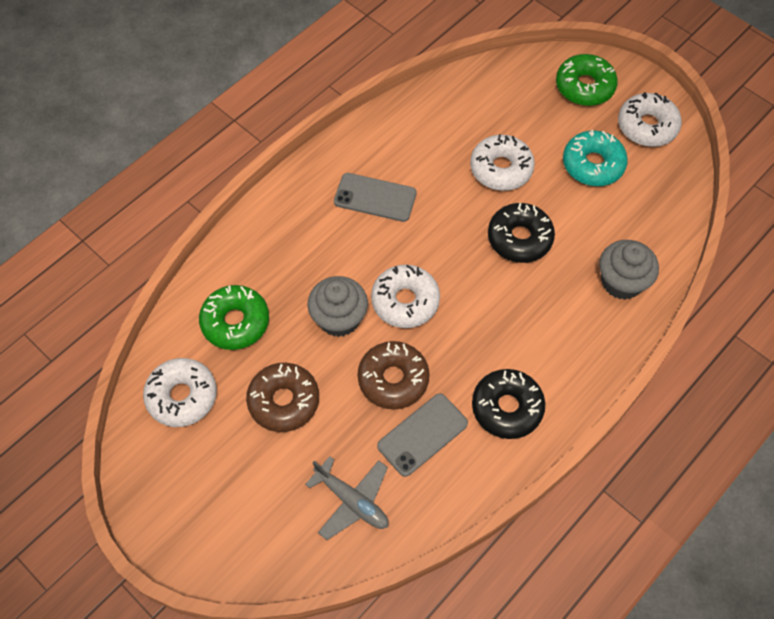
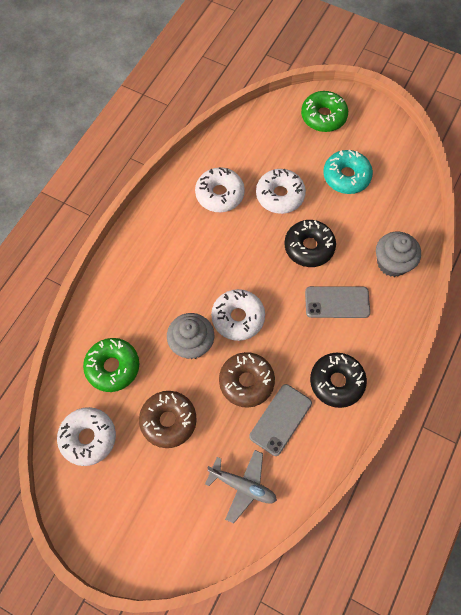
camera: 15 degrees left, 5 degrees up
grey phone [334,173,417,222] -> grey phone moved to [305,286,370,318]
white donut [618,92,682,147] -> white donut moved to [195,167,245,212]

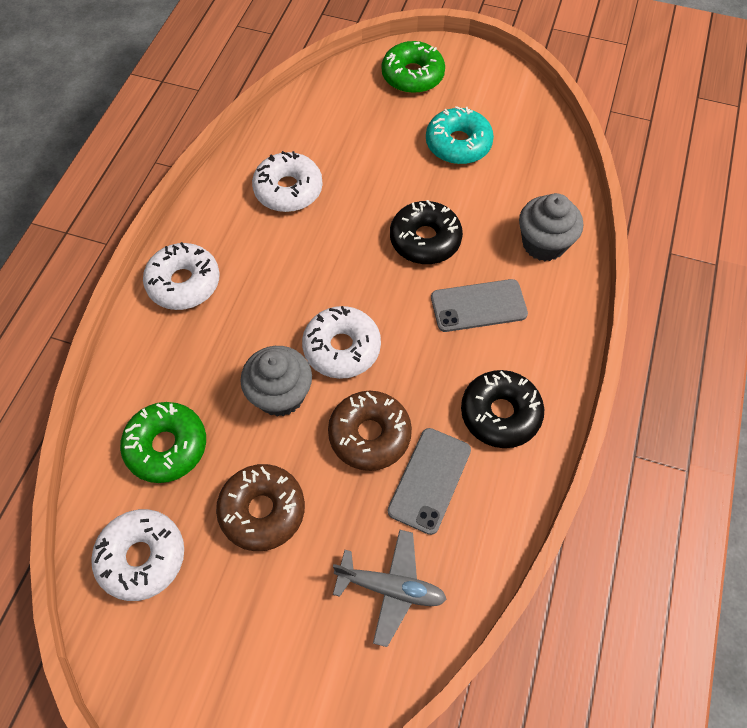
camera: 10 degrees left, 5 degrees down
white donut [256,169,306,214] -> white donut moved to [143,242,220,310]

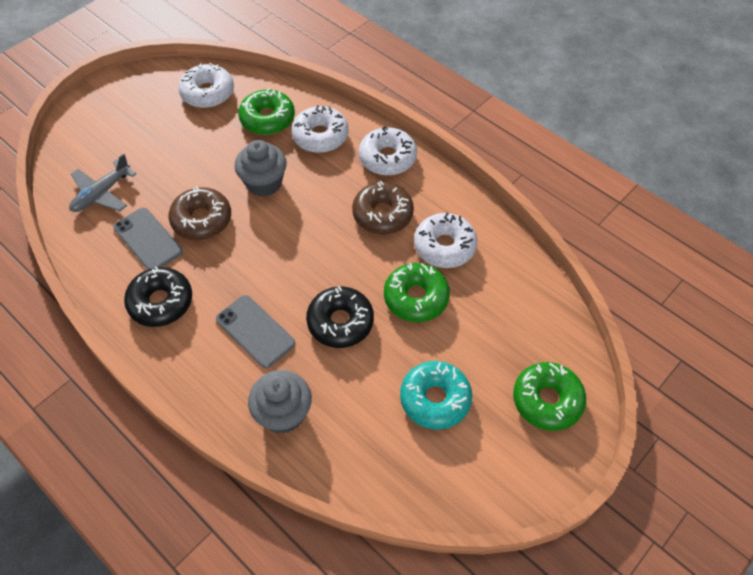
camera: 115 degrees right, 5 degrees down
brown donut [216,464,305,551] -> brown donut moved to [352,181,414,234]
white donut [302,306,381,379] -> white donut moved to [291,105,349,153]
grey phone [431,279,528,332] -> grey phone turned 60 degrees counterclockwise [216,295,295,368]
none -> green donut [384,263,450,322]

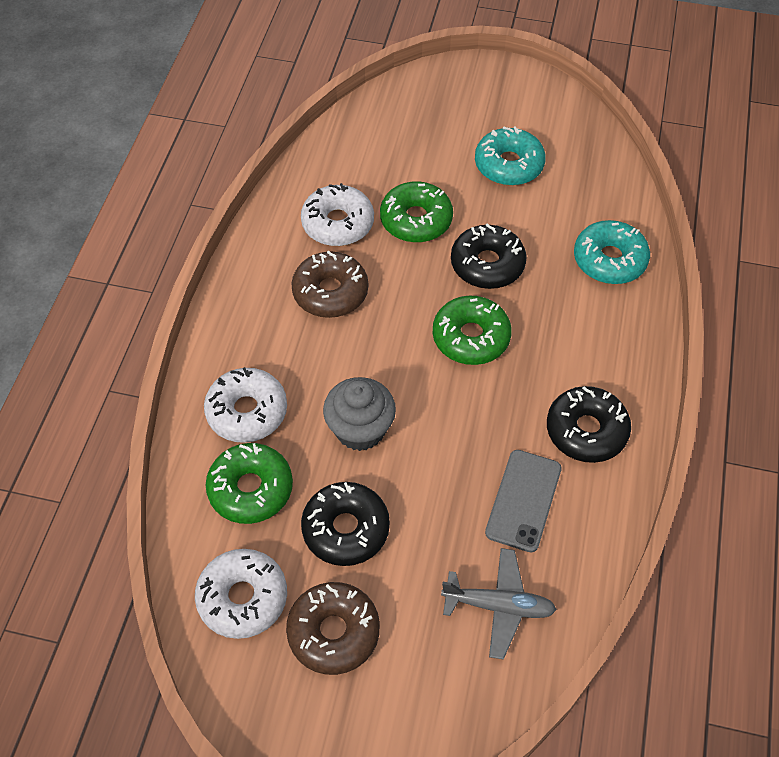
camera: 120 degrees left, 0 degrees up
brown donut [169,186,231,240] -> brown donut moved to [286,582,380,675]
grey phone [216,295,295,368] -> none
grey cupcake [248,370,312,434] -> turquoise donut [574,220,650,284]
white donut [359,126,417,176] -> none
green donut [513,362,586,431] -> green donut moved to [433,296,512,365]
none -> black donut [301,482,390,566]

